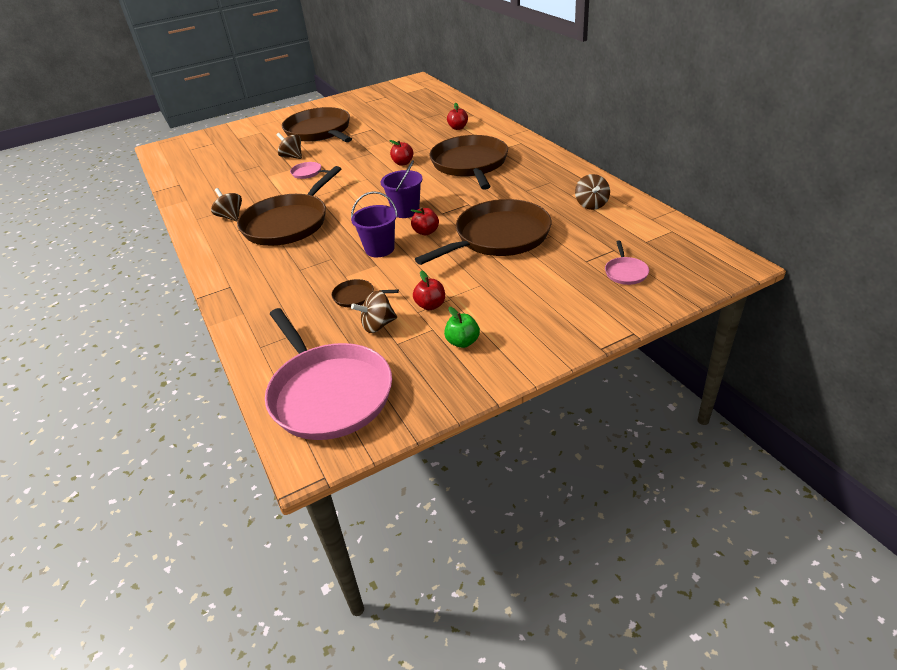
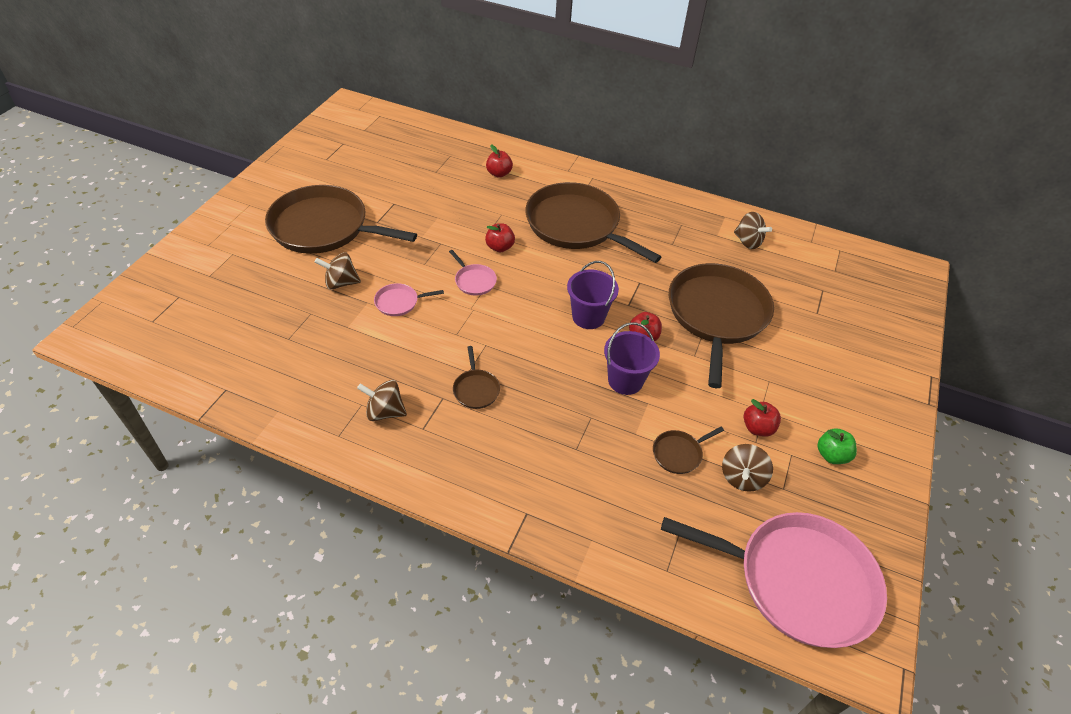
camera: 45 degrees left, 10 degrees up
brown pan [237,166,341,246] -> brown pan [453,346,500,409], size x0.41
pink pan [605,240,649,285] -> pink pan moved to [449,250,497,296]

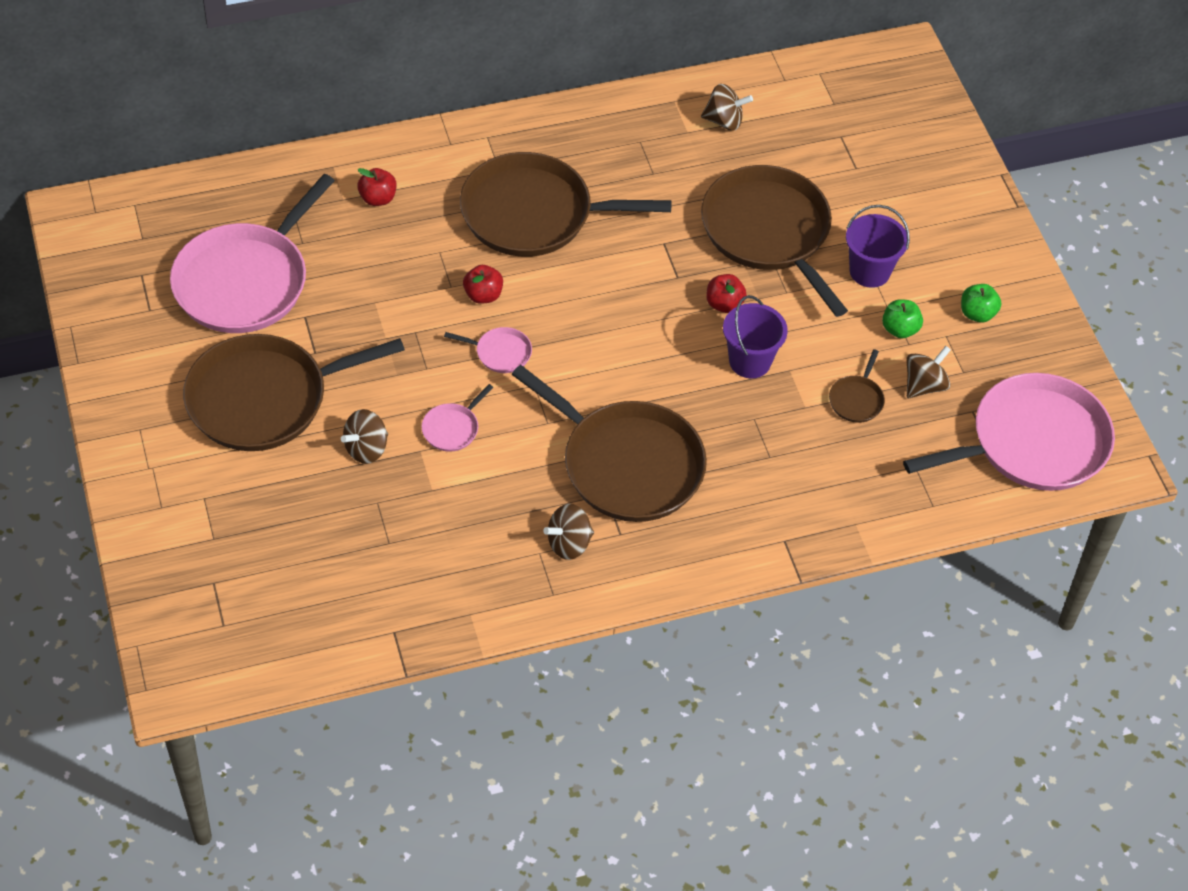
camera: 40 degrees left, 5 degrees up
brown pan [453,346,500,409] -> brown pan [511,365,707,522], size x2.46
purple bucket [567,261,619,329] -> purple bucket moved to [846,205,910,288]
brown spinning top [722,444,773,492] -> brown spinning top turned 120 degrees counterclockwise [907,346,951,398]
red apple [744,399,781,437] -> green apple [882,299,923,338]
none -> pink pan [170,174,335,333]

